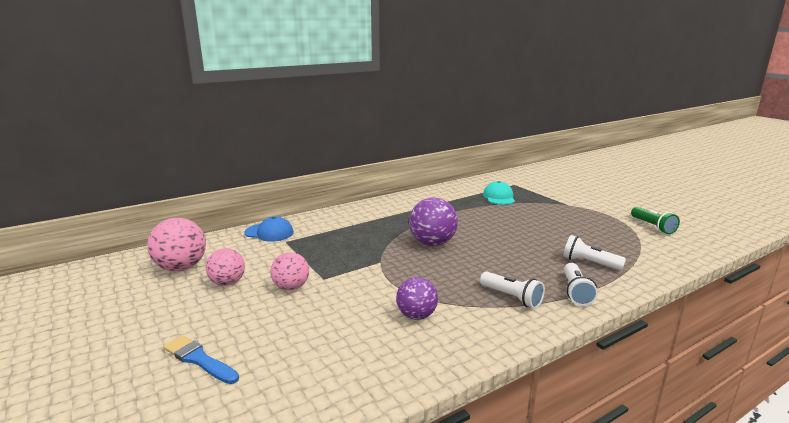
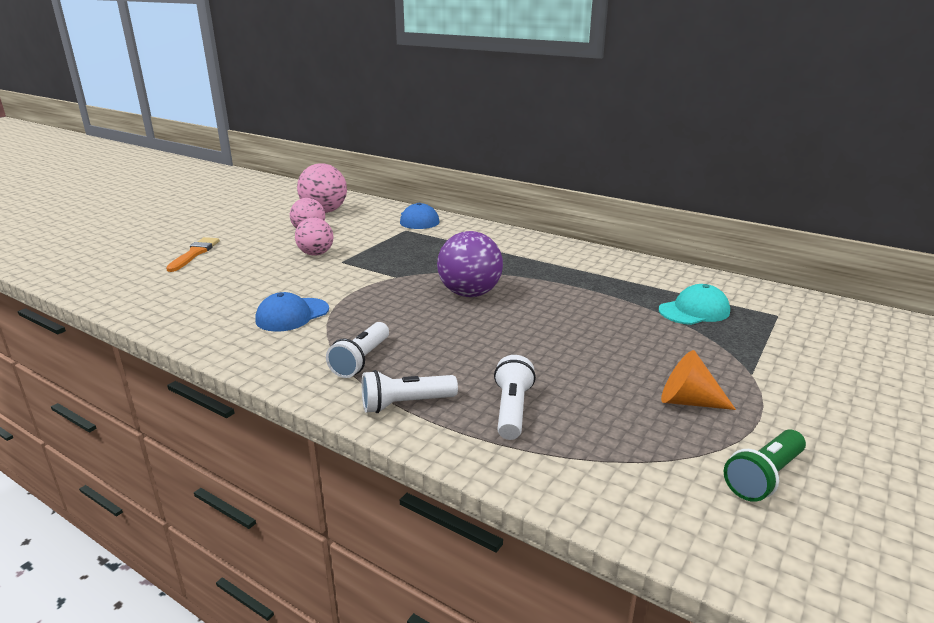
camera: 65 degrees right, 5 degrees up
blue brush [163,335,239,384] -> orange brush [166,237,220,272]
purple ball [396,277,438,320] -> blue cap [255,292,329,332]
none -> orange cone [661,350,736,410]

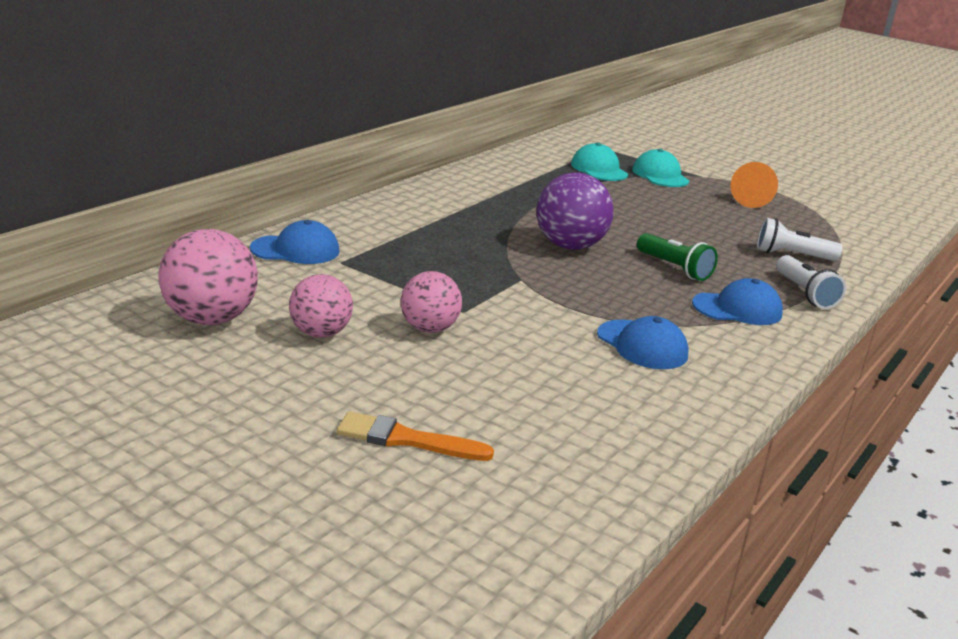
camera: 90 degrees left, 0 degrees up
white flashlight [326,322,389,378] -> blue cap [692,278,783,325]
green flashlight [724,429,806,502] -> green flashlight moved to [637,233,718,281]
none -> turquoise cap [632,149,690,187]

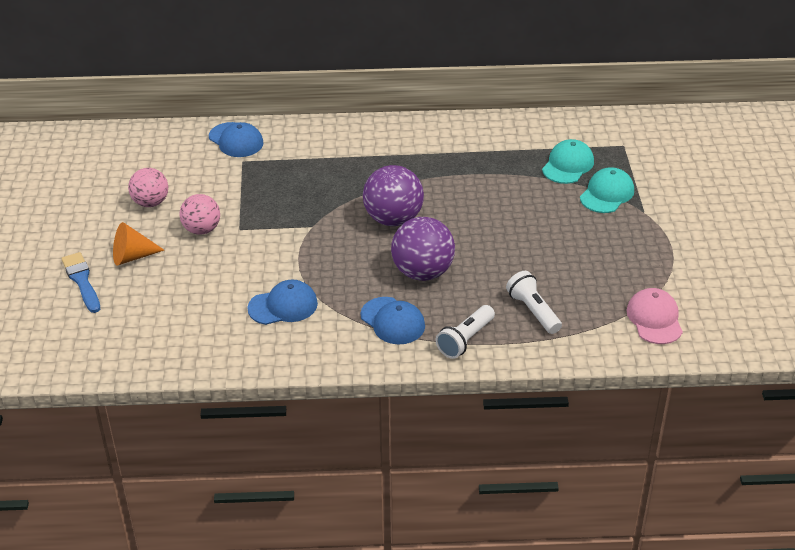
camera: 55 degrees right, 15 degrees up
pink ball [158,229,258,325] -> none
orange brush [337,411,494,461] -> blue brush [61,252,100,313]
blue cap [597,316,689,369] -> blue cap turned 120 degrees counterclockwise [247,279,318,325]
green flashlight [637,233,718,281] -> purple ball [391,217,455,281]
orange cone [731,162,778,208] -> orange cone moved to [113,222,164,266]
none -> pink cap [626,288,683,344]

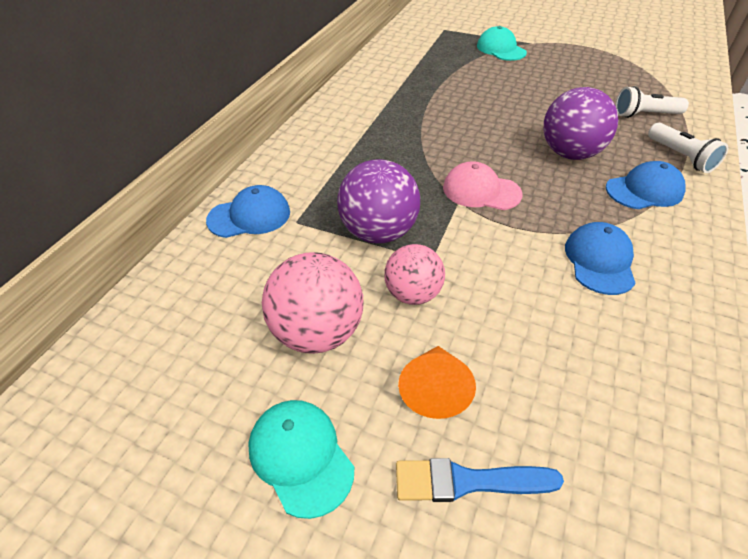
camera: 65 degrees left, 5 degrees up
pink ball [128,168,168,207] -> pink ball [262,252,364,354], size x1.51
purple ball [363,165,424,226] -> purple ball moved to [337,159,420,244]
turquoise cap [542,139,594,184] -> turquoise cap moved to [248,400,354,519]
pink cap [626,288,683,344] -> pink cap moved to [443,161,522,210]

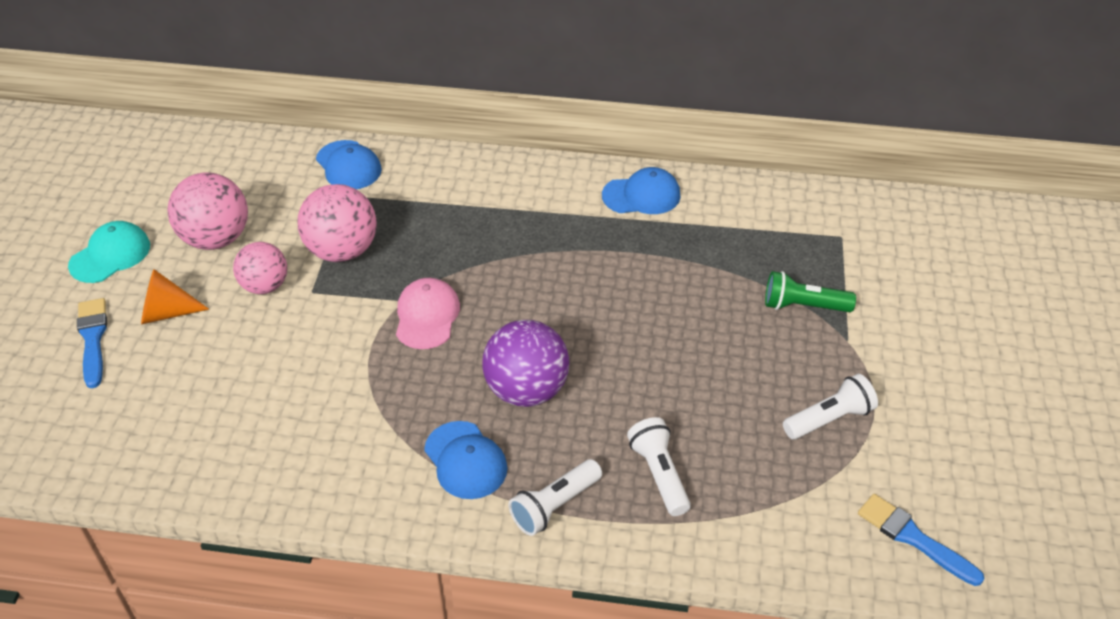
camera: 75 degrees right, 0 degrees up
purple ball [337,159,420,244] -> pink ball [298,184,377,262]
turquoise cap [477,26,527,61] -> green flashlight [765,271,856,312]
blue cap [565,222,636,295] -> blue cap moved to [602,167,681,214]
none -> white flashlight [783,374,878,440]
none -> blue brush [858,494,984,586]

